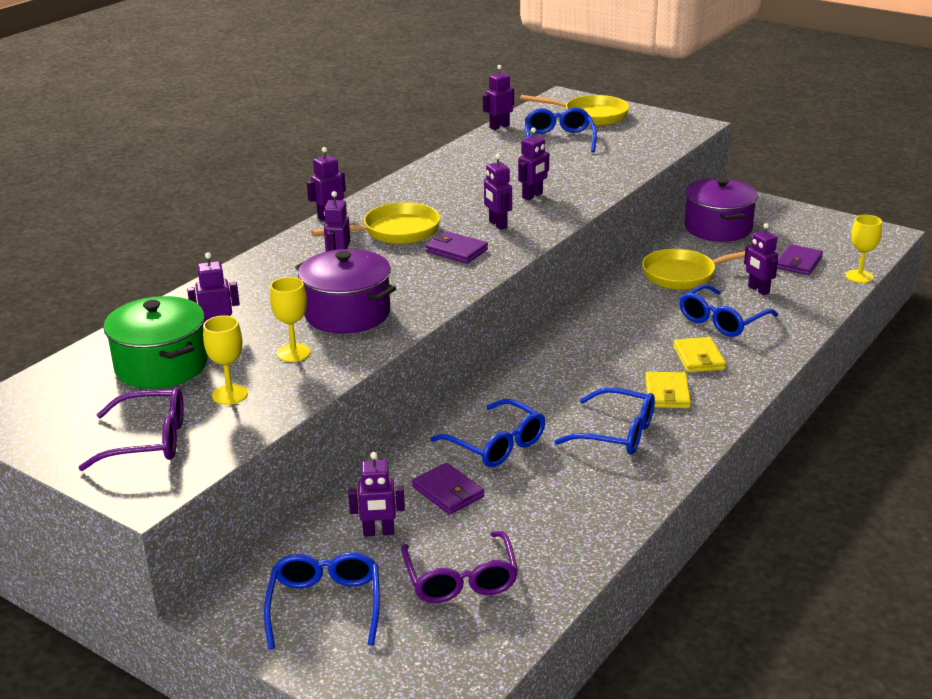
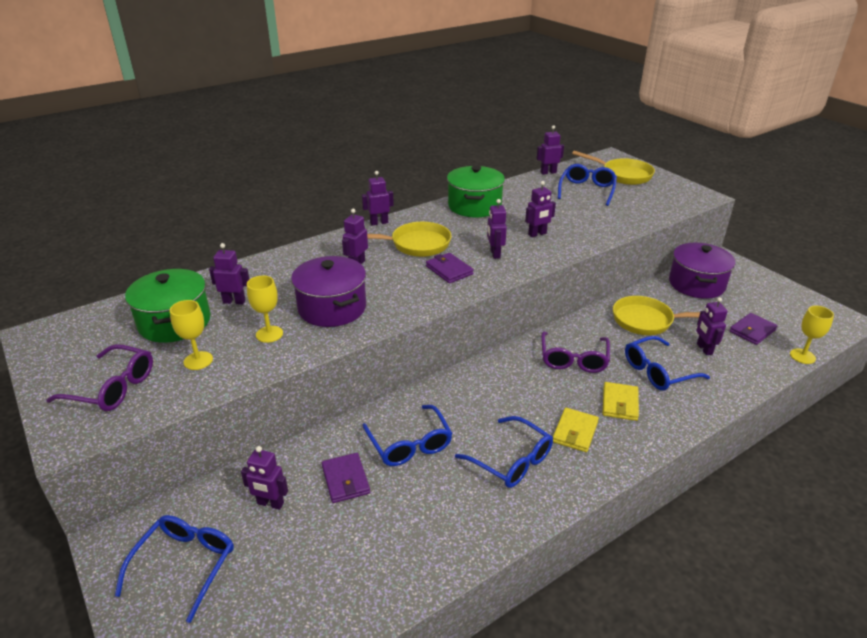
camera: 20 degrees right, 5 degrees up
purple glasses [401,531,518,603] -> purple glasses moved to [541,332,610,373]
none -> green pot [447,165,505,217]

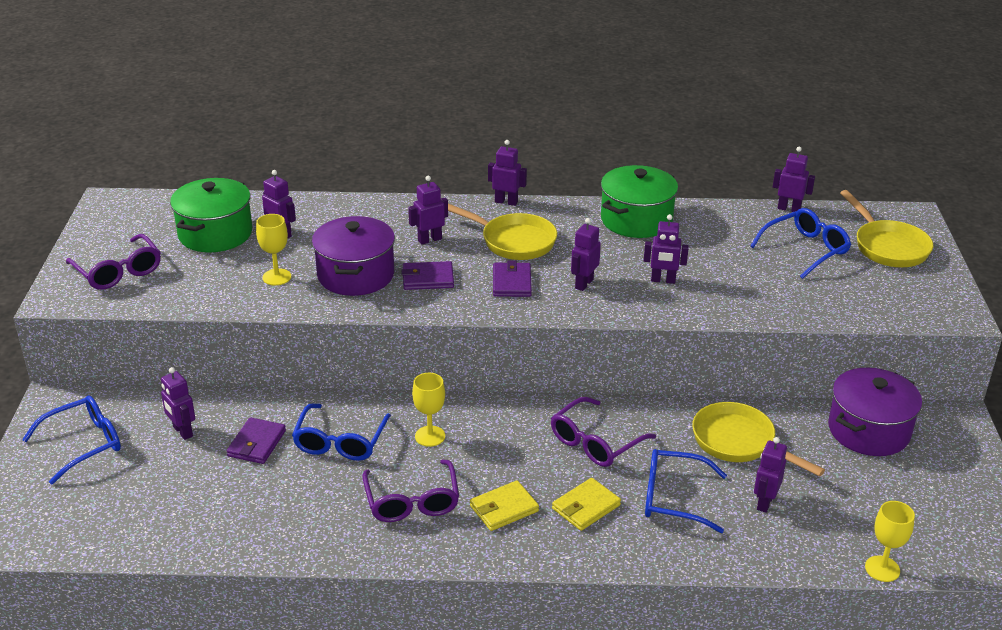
camera: 35 degrees right, 0 degrees up
yellow goblet [170,300,213,370] -> yellow goblet moved to [412,373,445,447]
blue glasses [455,416,553,488] -> purple glasses [362,459,459,522]
purple wallet [730,313,777,345] -> purple wallet moved to [401,261,454,290]

